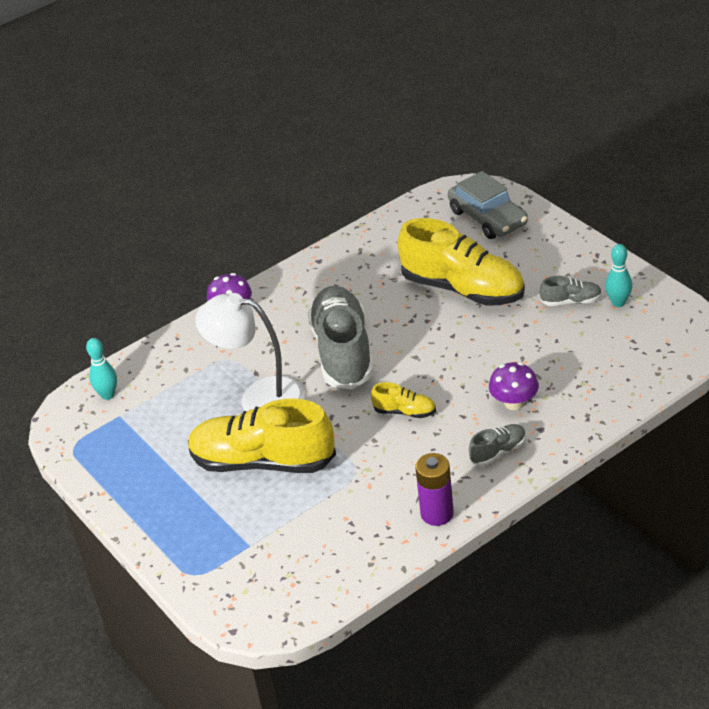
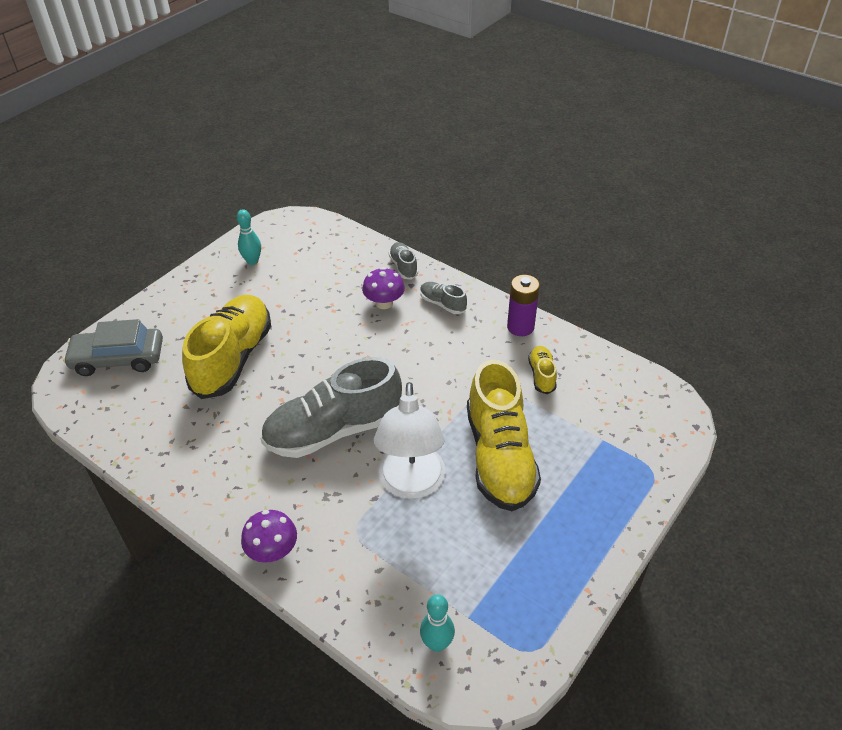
camera: 110 degrees left, 5 degrees up
yellow shoe [371,382,436,418] -> yellow shoe moved to [528,346,557,394]
grey car [448,171,528,239] -> grey car turned 135 degrees counterclockwise [63,319,163,376]
grey shoe [540,276,602,306] -> grey shoe moved to [389,242,418,279]

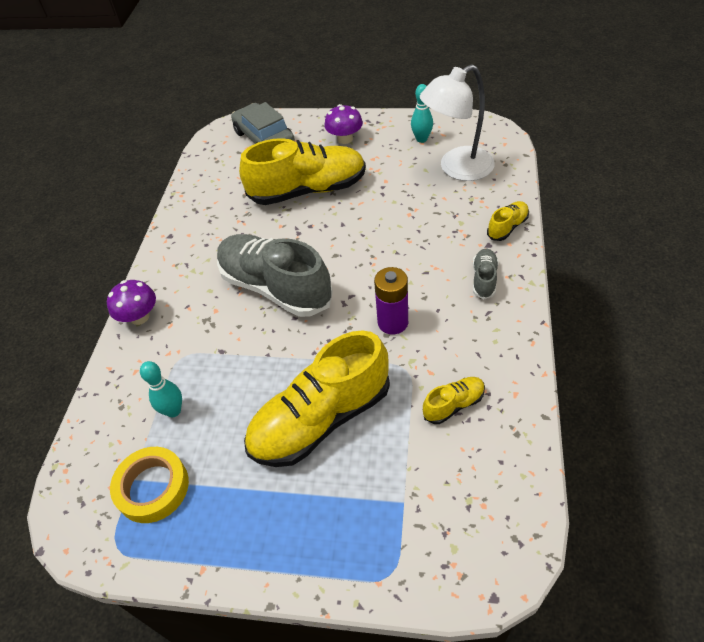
camera: 65 degrees right, 5 degrees up
purple mushroom [362,267,405,309] -> purple mushroom moved to [325,104,363,144]
white lamp [374,382,446,499] -> white lamp moved to [420,64,495,181]
grey shoe [389,242,418,279] -> yellow shoe [487,201,529,241]
turquoise bowling pin [420,594,455,652] -> turquoise bowling pin moved to [140,361,182,417]
purple battery [507,275,540,336] -> purple battery moved to [374,267,408,334]
none -> yellow tape [110,447,189,523]

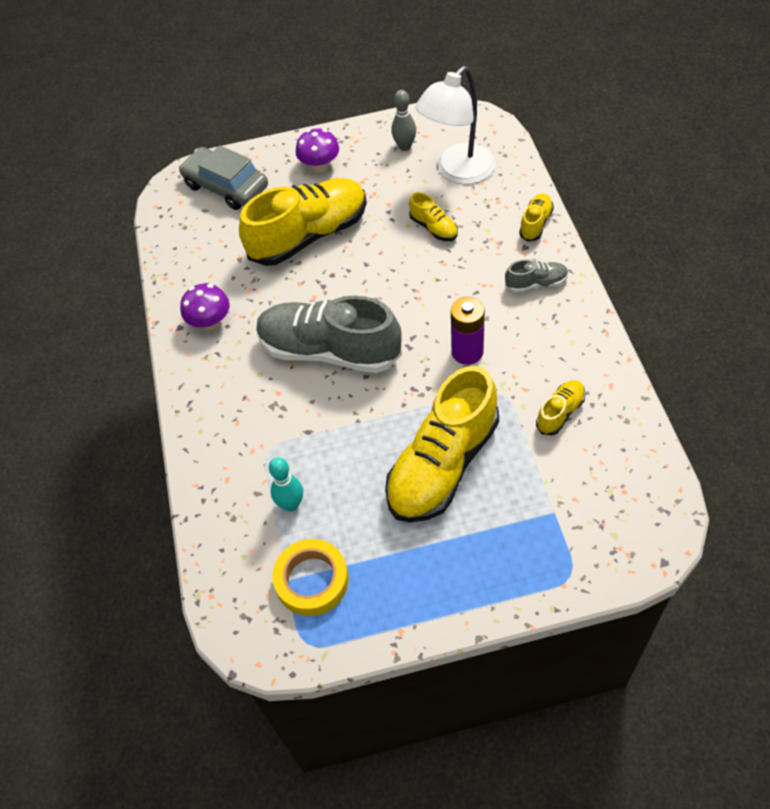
camera: 20 degrees left, 5 degrees up
purple mushroom [107,280,156,325] -> purple mushroom moved to [180,284,230,330]
turquoise bowling pin [411,84,433,143] -> grey bowling pin [391,90,416,151]
grey shoe [473,249,499,299] -> grey shoe turned 90 degrees clockwise [505,259,568,293]
none -> yellow shoe [409,192,458,241]

